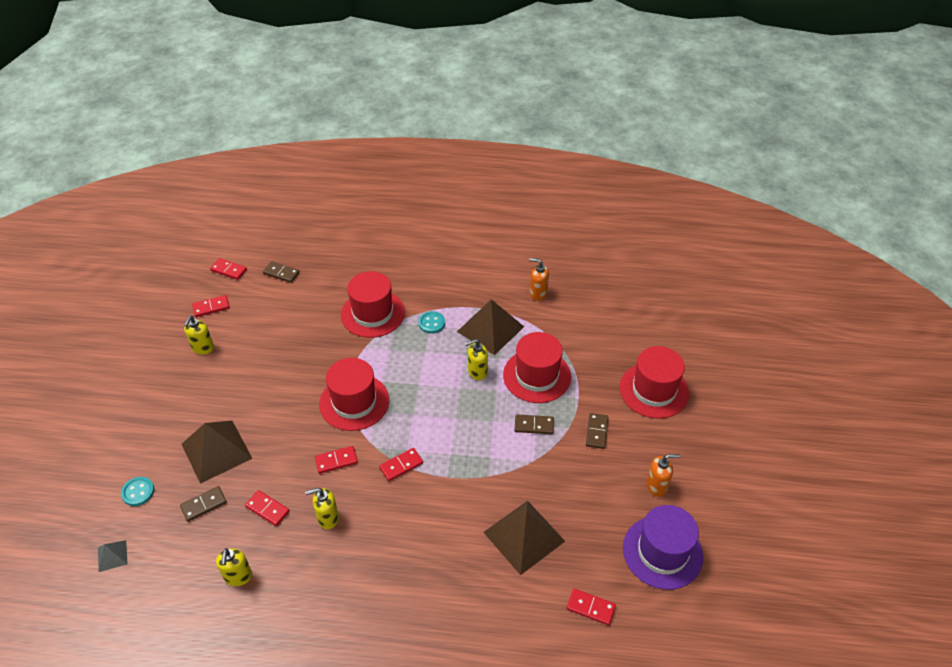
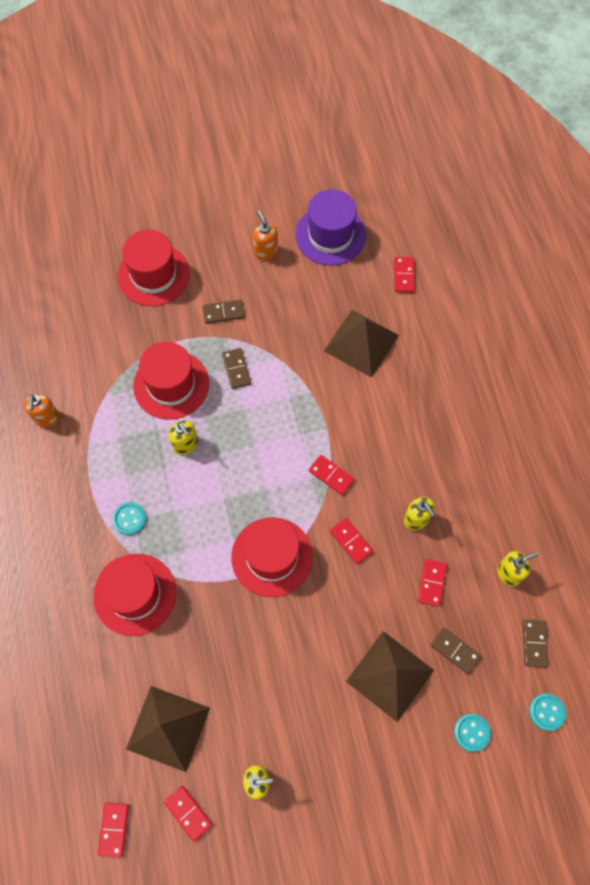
camera: 110 degrees left, 20 degrees up
grey pyramid [98,540,128,572] -> turquoise button [529,693,566,731]
brown domino [263,261,300,283] -> brown domino moved to [523,619,548,667]
brown pyramid [457,299,524,355] -> brown pyramid moved to [126,686,210,772]

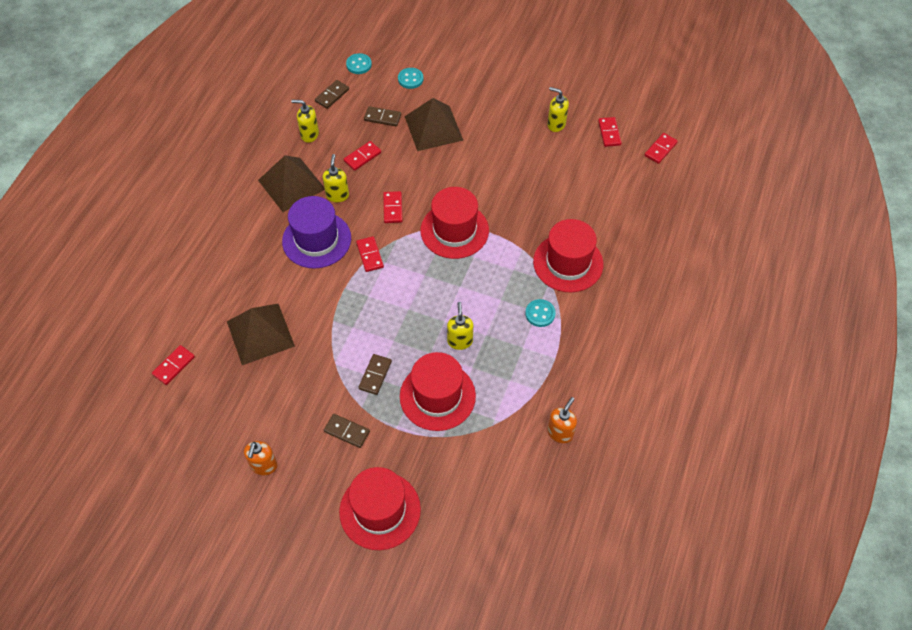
camera: 145 degrees left, 10 degrees down
brown pyramid [126,686,210,772] -> brown pyramid moved to [258,155,325,212]
purple hat [295,189,366,266] -> purple hat moved to [282,196,351,268]
brown domino [431,628,481,674] -> brown domino turned 60 degrees counterclockwise [364,106,401,127]

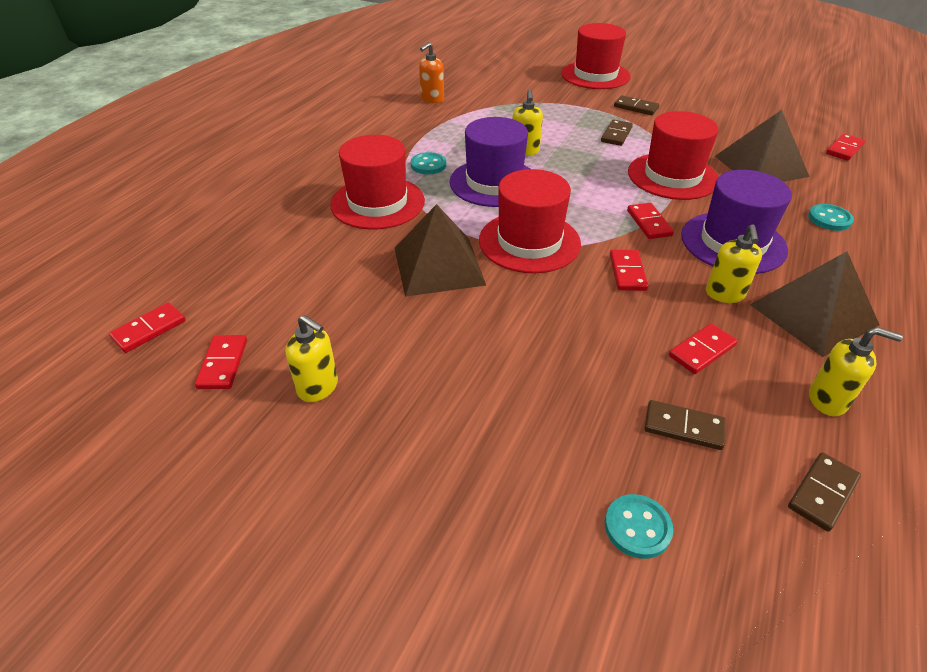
camera: 175 degrees left, 15 degrees down
orange soap dispenser [244,441,277,475] -> none
turquoise button [346,53,372,74] -> turquoise button moved to [808,204,854,231]
red hat [400,352,476,431] -> red hat moved to [628,111,719,200]
brown pyramid [405,98,463,151] -> brown pyramid moved to [395,204,486,297]
none -> purple hat [450,117,530,207]

